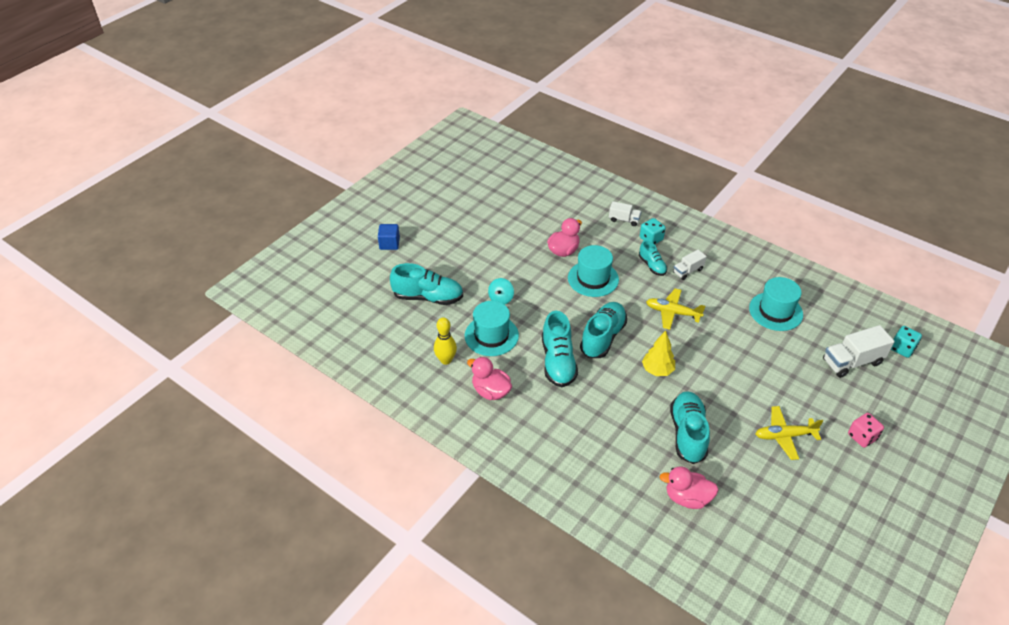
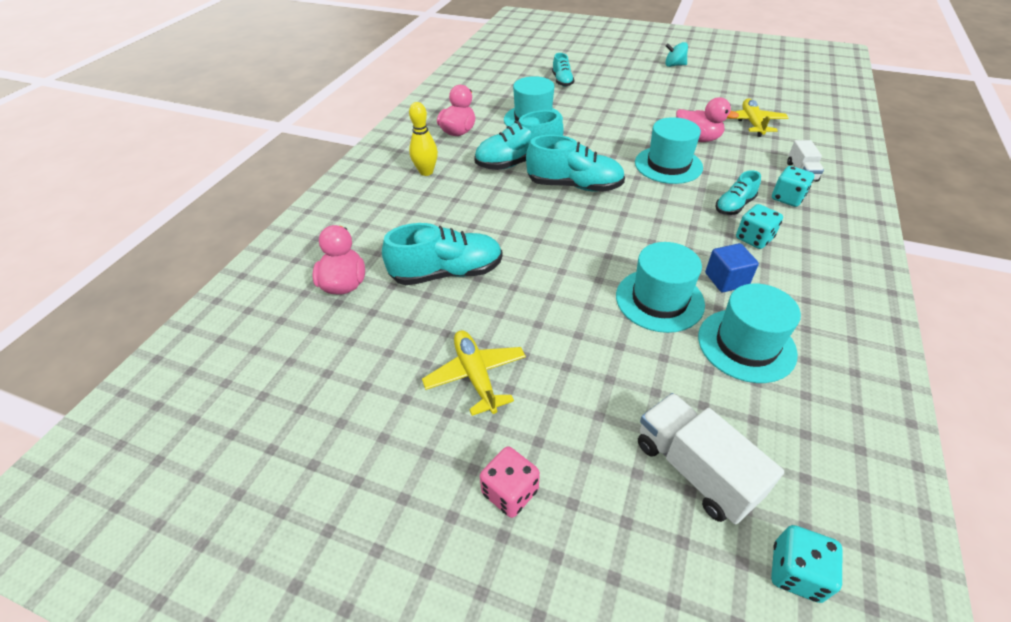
camera: 75 degrees right, 0 degrees up
blue cube [378,224,400,250] -> blue cube moved to [705,243,759,292]
turquoise shoe [390,263,463,305] -> turquoise shoe [552,53,574,87], size x0.57
yellow bowling pin [434,317,457,365] -> yellow bowling pin moved to [409,102,438,176]
turquoise spinning top [488,278,514,305] -> turquoise spinning top moved to [665,42,688,67]
yellow tree [642,331,675,376] -> none
yellow plane [646,288,705,330] -> yellow plane moved to [727,98,789,137]
white truck [673,250,707,280] -> turquoise dice [736,204,783,249]
none -> turquoise hat [616,242,705,333]

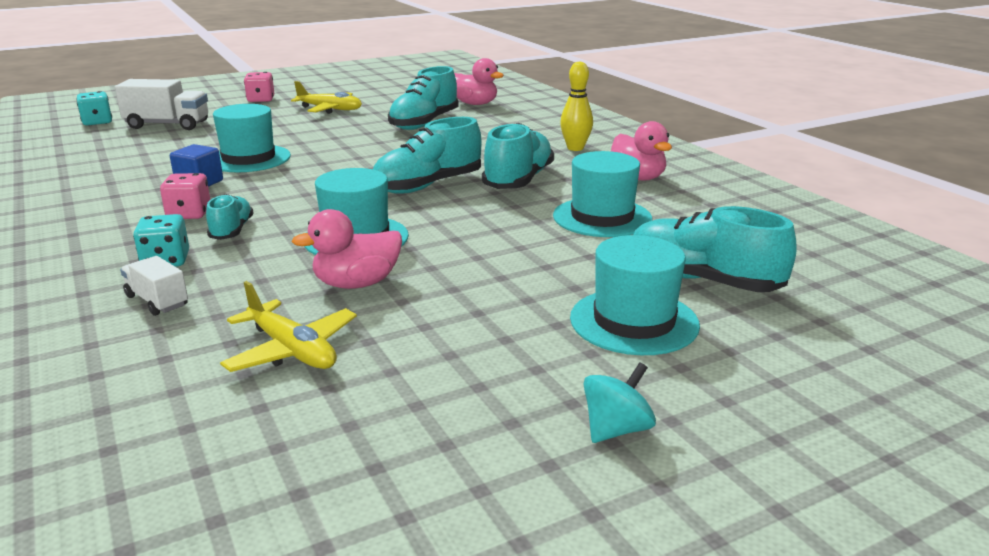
camera: 130 degrees right, 20 degrees down
turquoise shoe [552,53,574,87] -> turquoise shoe [633,206,796,292], size x1.75
turquoise hat [698,284,801,383] -> turquoise hat moved to [570,235,700,355]
turquoise dice [736,204,783,249] -> pink dice [160,173,210,219]

